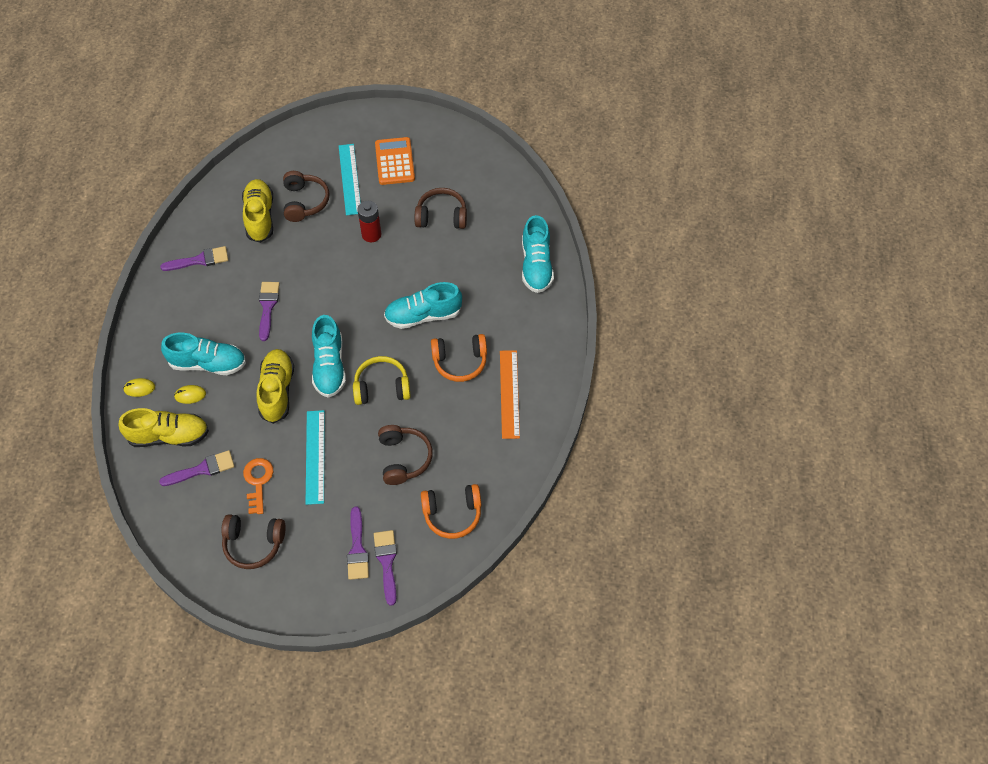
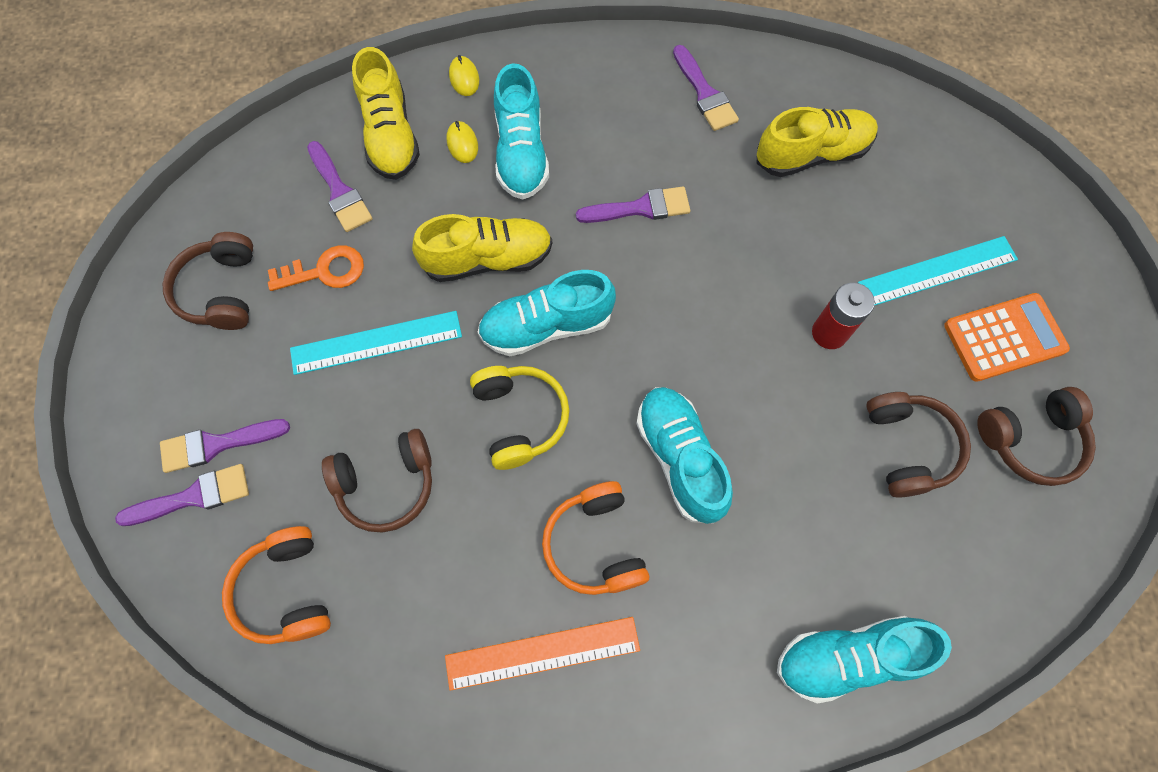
camera: 80 degrees right, 10 degrees up
brown headphones [283,171,330,222] -> brown headphones moved to [977,387,1096,486]

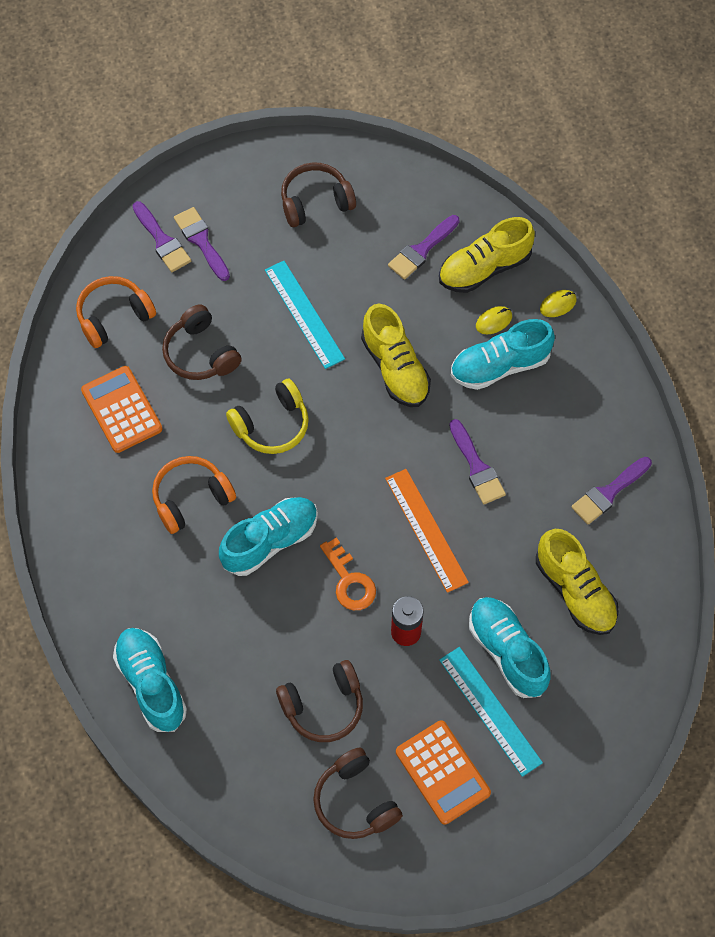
camera: 75 degrees right, 5 degrees down
orange key [268,245,364,291] -> orange key moved to [320,537,376,610]
orange ruler [445,617,640,691] -> orange ruler moved to [385,469,469,593]
turquoise shoe [478,270,616,356] -> turquoise shoe moved to [469,597,550,698]
none -> orange calculator [81,366,163,453]

